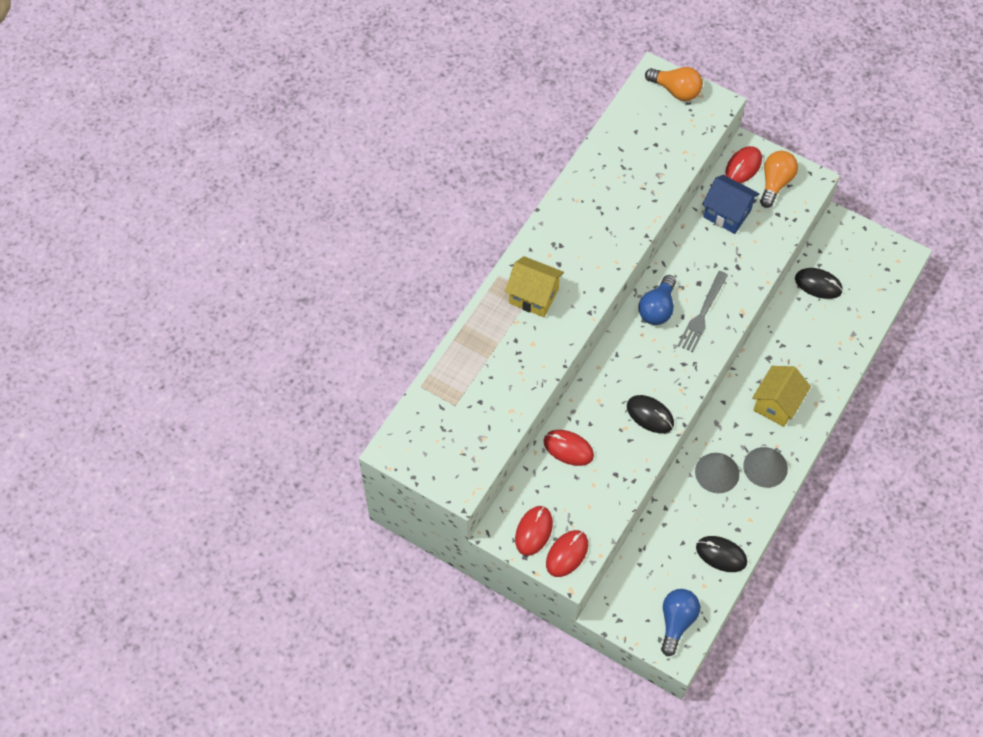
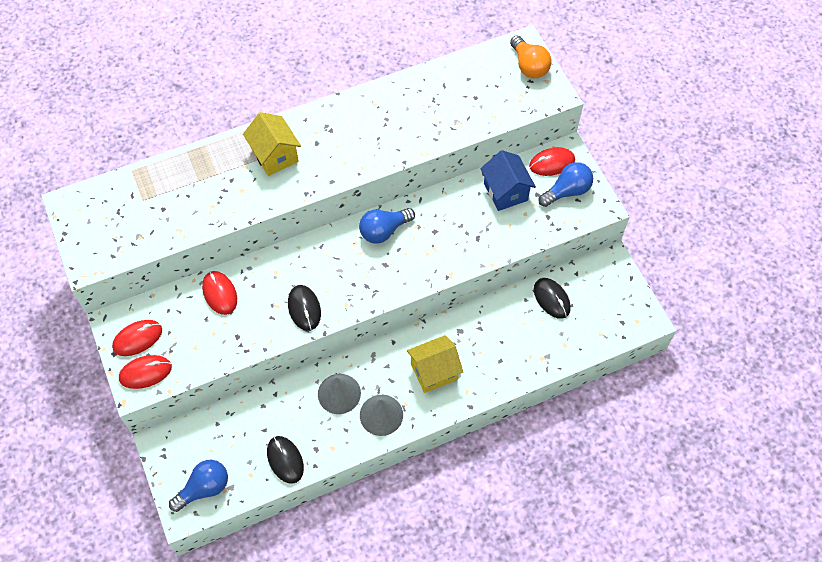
camera: 35 degrees right, 0 degrees up
grey fork [678,271,728,352] -> none
orange light bulb [760,151,798,208] -> blue light bulb [538,162,593,207]

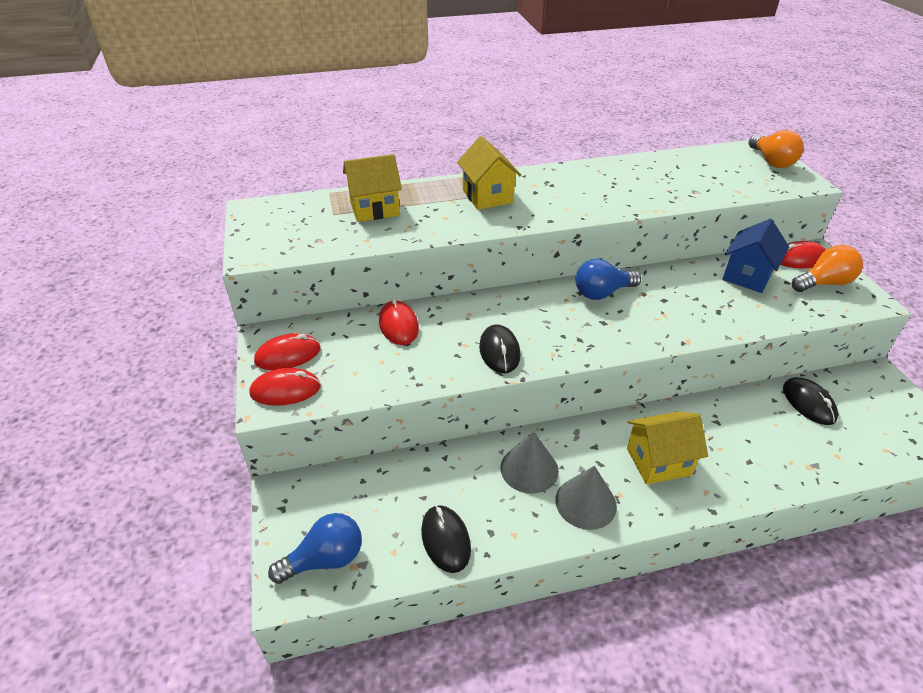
camera: 10 degrees right, 20 degrees down
blue house [480,150,536,211] -> blue house turned 45 degrees clockwise [723,219,789,293]
blue light bulb [538,162,593,207] -> orange light bulb [792,245,863,292]
none -> yellow house [343,154,402,222]

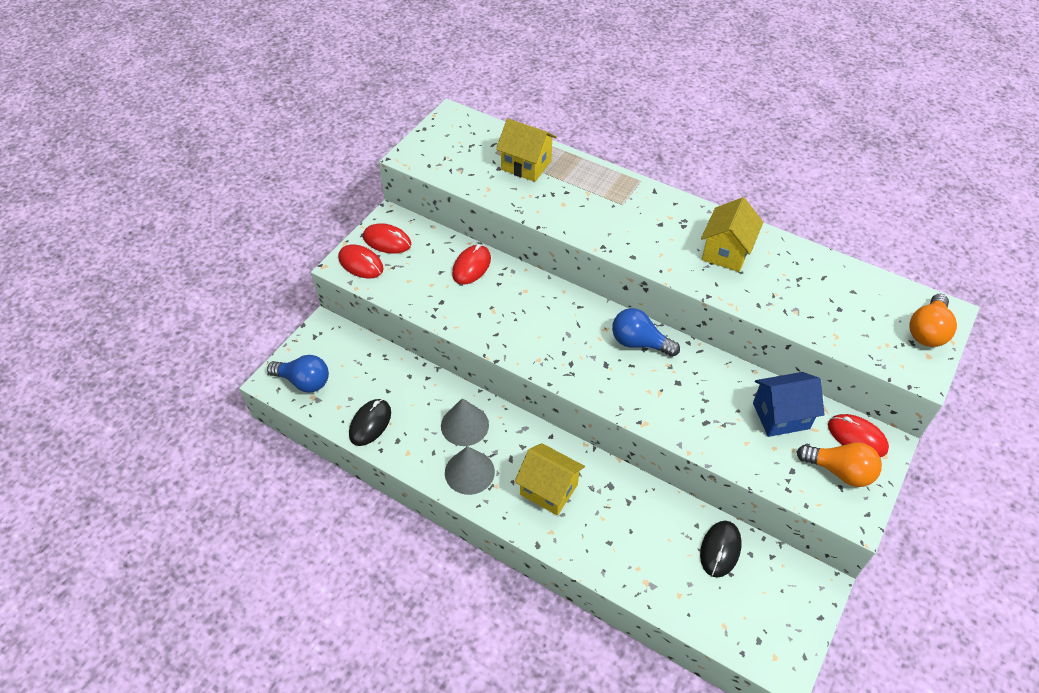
camera: 45 degrees right, 10 degrees up
yellow house [457,136,521,210] -> yellow house moved to [701,197,763,272]
black mouse [479,324,521,373] -> none

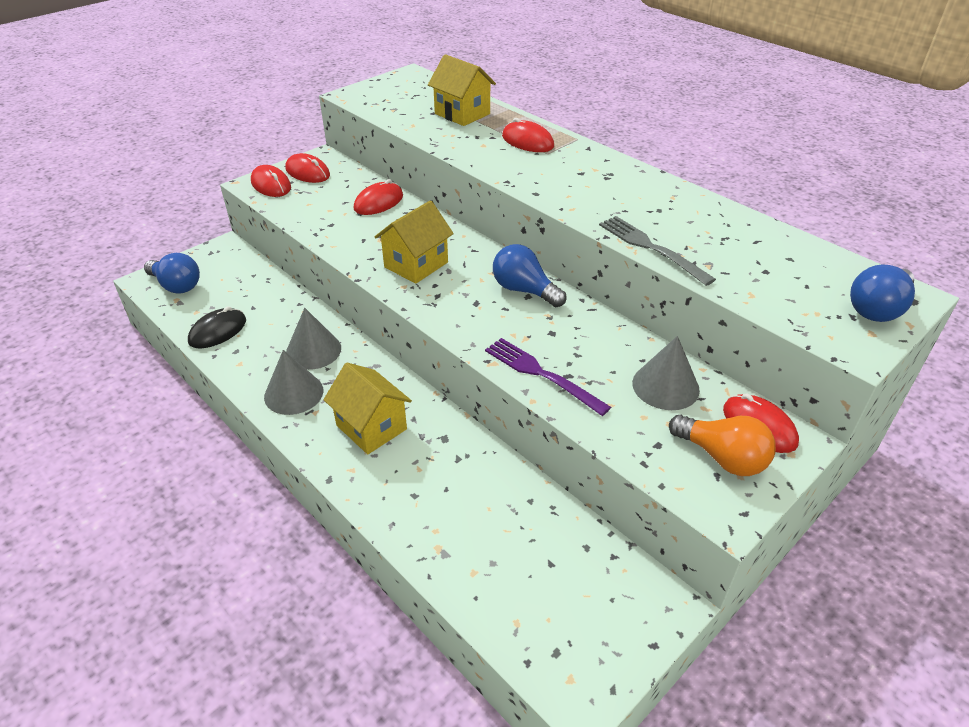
camera: 15 degrees right, 10 degrees down
black mouse [700,521,742,577] -> none
yellow house [701,197,763,272] -> yellow house moved to [374,200,454,284]
blue house [753,372,825,437] -> grey cone [632,336,700,410]
orange light bulb [909,294,957,347] -> blue light bulb [850,264,915,322]
none -> purple fork [485,338,611,416]
none -> red mouse [502,118,554,152]
none -> grey fork [599,216,716,286]

